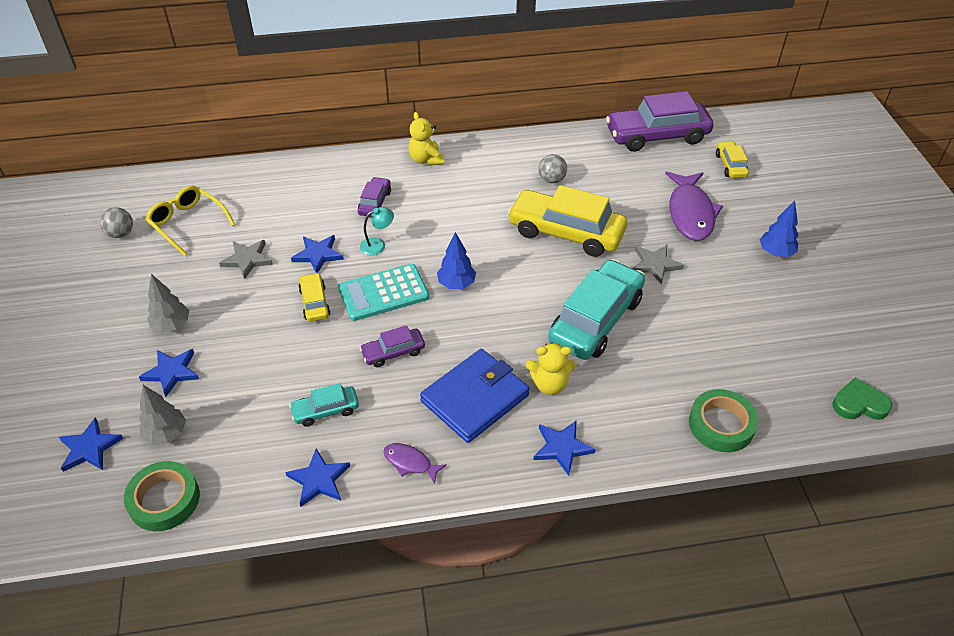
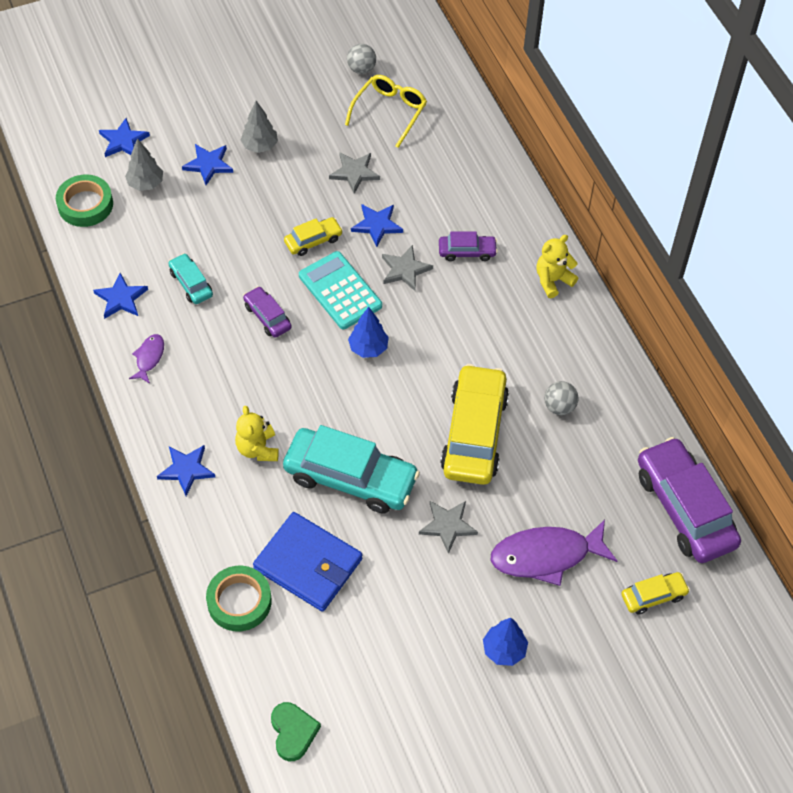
camera: 75 degrees right, 10 degrees up
turquoise lamp [360,207,394,255] -> grey star [382,245,433,291]
blue wallet [420,349,530,443] -> blue wallet moved to [253,512,362,612]

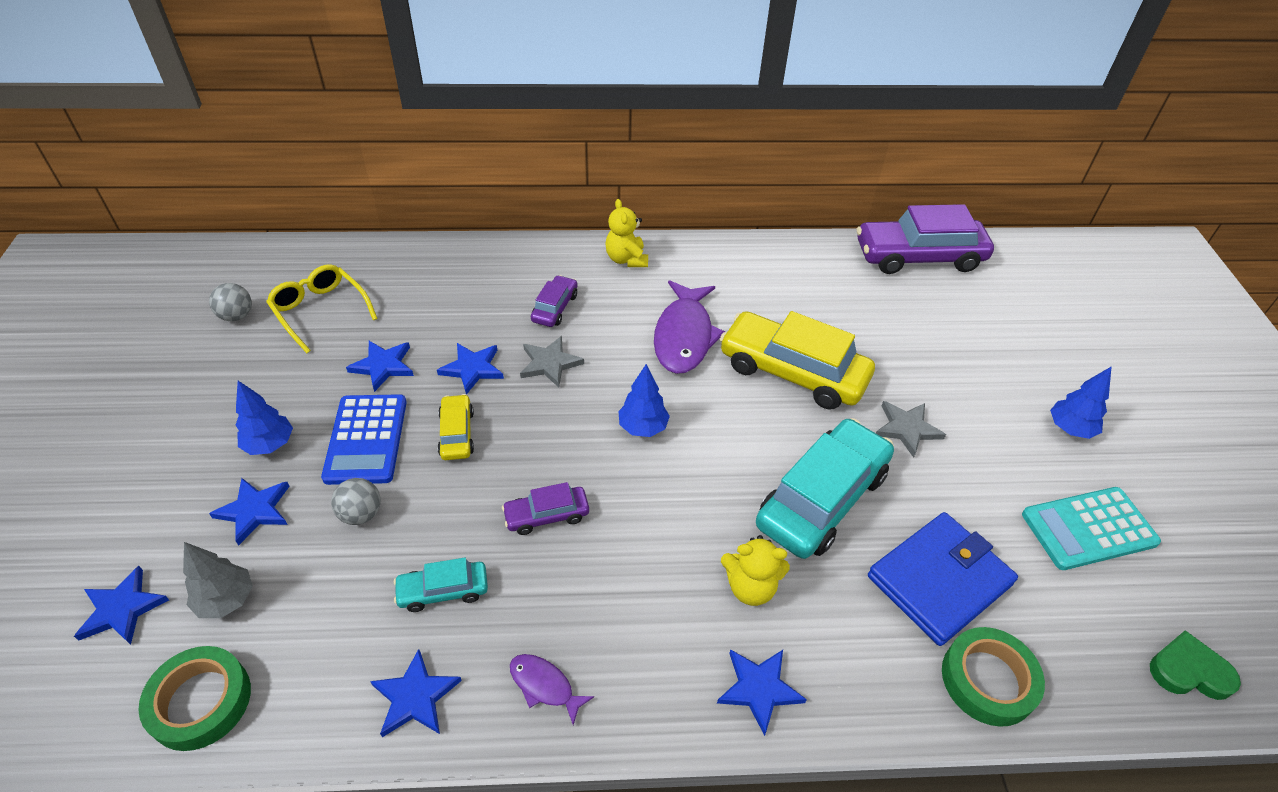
camera: 70 degrees left, 10 degrees down
grey tree [241,101,278,153] -> blue tree [236,381,293,455]
turquoise calculator [299,251,382,329] -> turquoise calculator moved to [1022,487,1161,570]
grey star [329,153,380,194] -> blue star [346,341,414,392]
purple fish [490,519,617,586] -> purple fish moved to [654,280,725,374]
grey ball [544,381,579,415] -> grey ball moved to [331,478,381,525]
yellow car [621,572,690,615] -> none
none -> blue calculator [321,394,407,485]

